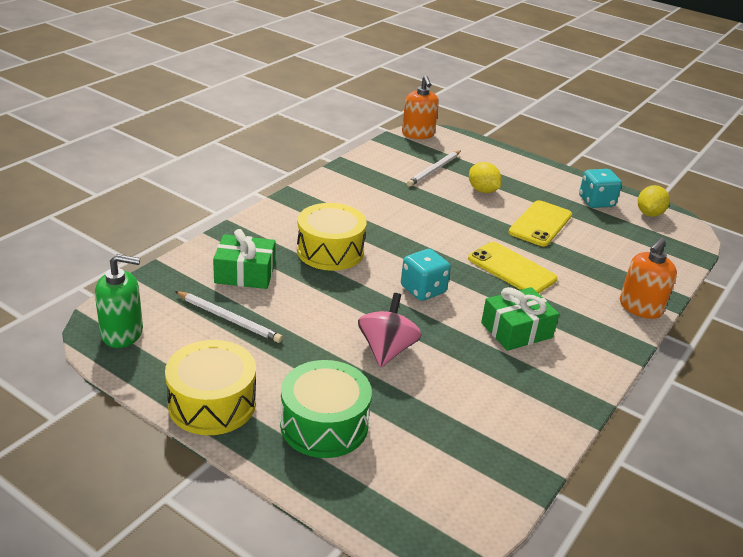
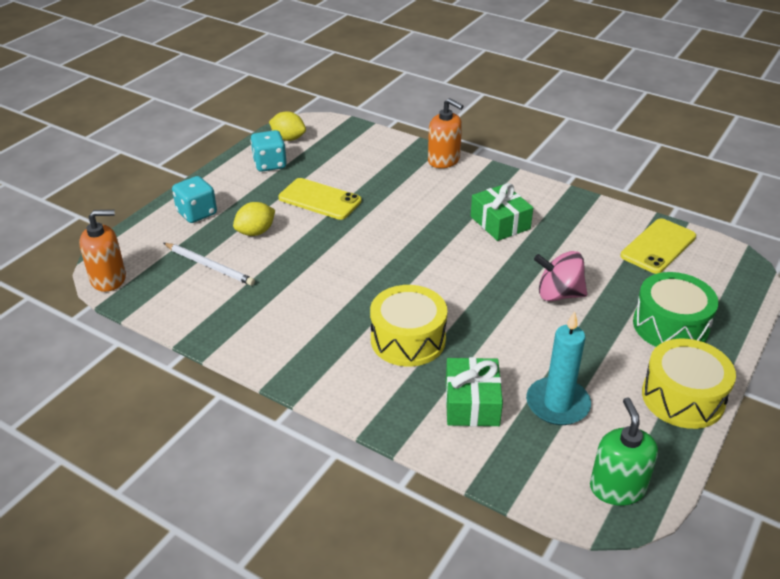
camera: 90 degrees left, 5 degrees up
white pencil [175,291,283,343] -> turquoise candle [526,311,591,425]
turquoise dice [401,249,451,301] -> turquoise dice moved to [172,176,217,223]
yellow phone [468,242,558,294] -> yellow phone moved to [620,218,696,274]

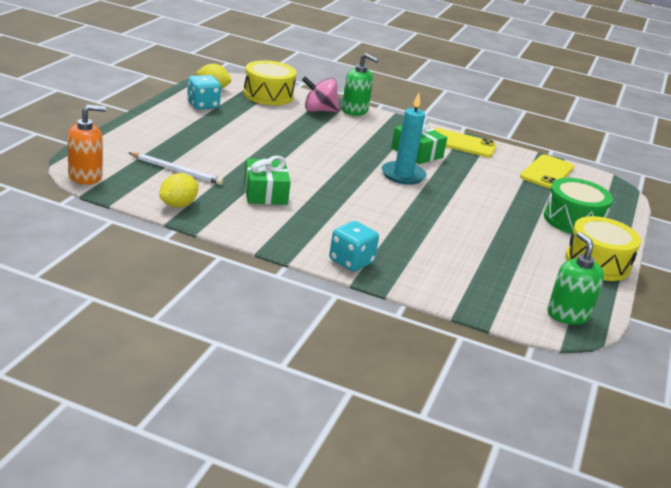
camera: 15 degrees left, 10 degrees down
turquoise dice [172,176,217,223] -> turquoise dice moved to [329,221,379,272]
yellow lemon [233,202,275,236] -> yellow lemon moved to [159,173,198,207]
yellow phone [278,178,362,220] -> yellow phone moved to [434,128,496,157]
yellow drum [370,285,447,367] -> yellow drum moved to [243,60,297,105]
orange soap dispenser [428,98,464,168] -> green soap dispenser [342,53,378,116]
green gift [446,357,503,427] -> green gift moved to [244,155,291,205]
turquoise candle [526,311,591,425] -> turquoise candle moved to [382,93,427,185]
pink spinning top [534,251,587,301] -> pink spinning top moved to [302,76,339,112]

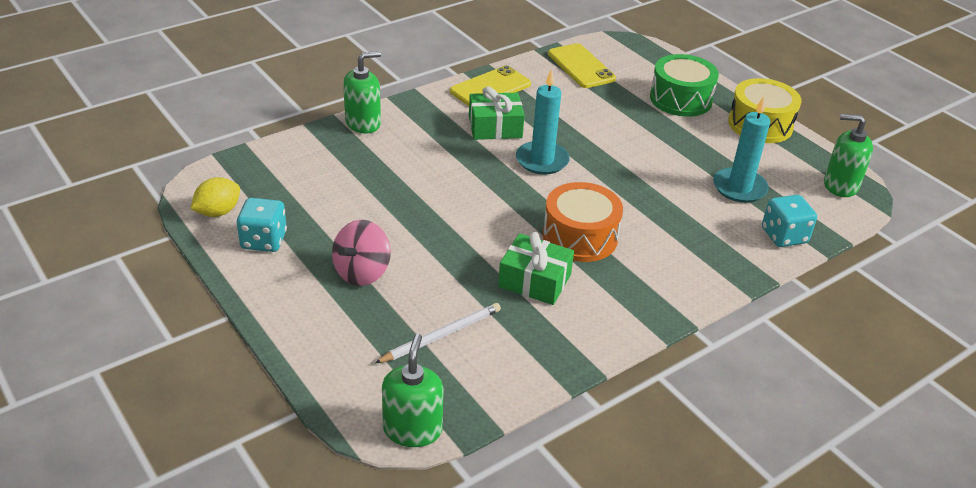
camera: 55 degrees left, 10 degrees up
orange soap dispenser [67,105,106,184] -> green soap dispenser [382,334,444,447]
yellow lemon [159,173,198,207] -> none
yellow drum [243,60,297,105] -> none
pink spinning top [302,76,339,112] -> pink spinning top moved to [332,220,391,286]
turquoise dice [329,221,379,272] -> turquoise dice moved to [762,195,817,247]
none -> orange drum [543,182,623,262]
none -> turquoise candle [713,96,770,203]

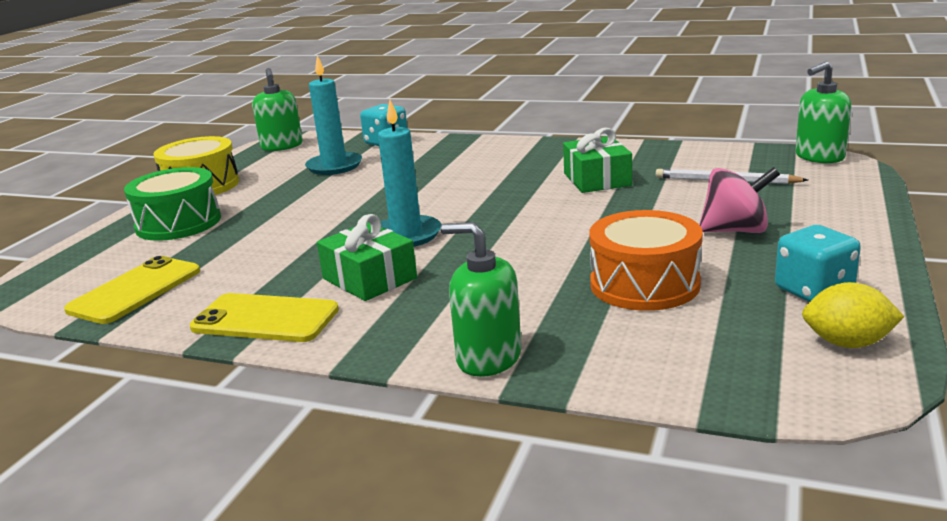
camera: 120 degrees left, 15 degrees down
orange drum [543,182,623,262] -> orange drum moved to [589,210,703,311]

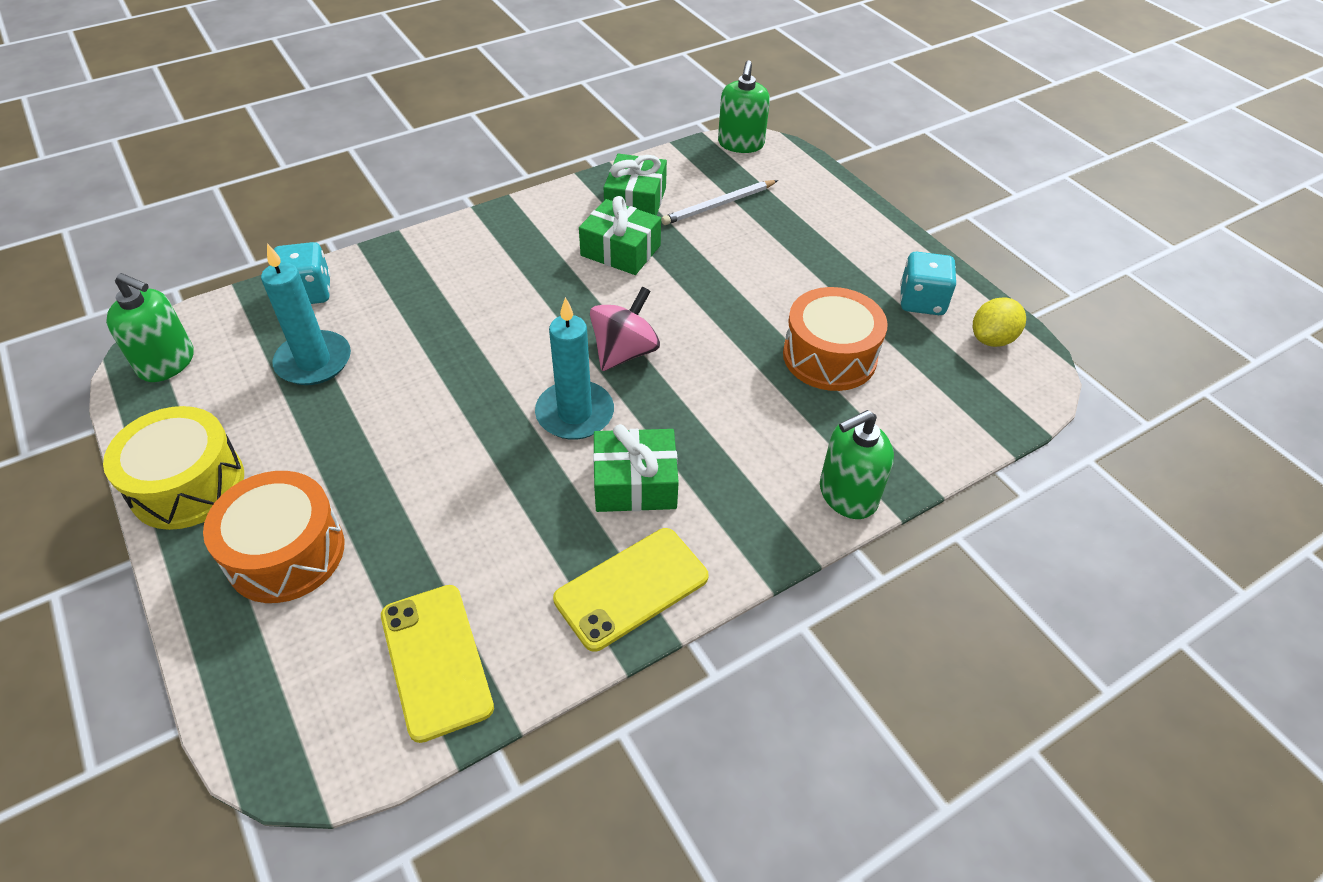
camera: 55 degrees left, 25 degrees up
green drum [124,167,221,241] -> orange drum [203,471,344,603]
pink spinning top [699,167,780,233] -> pink spinning top moved to [590,287,660,371]
none -> green gift [604,154,667,216]

